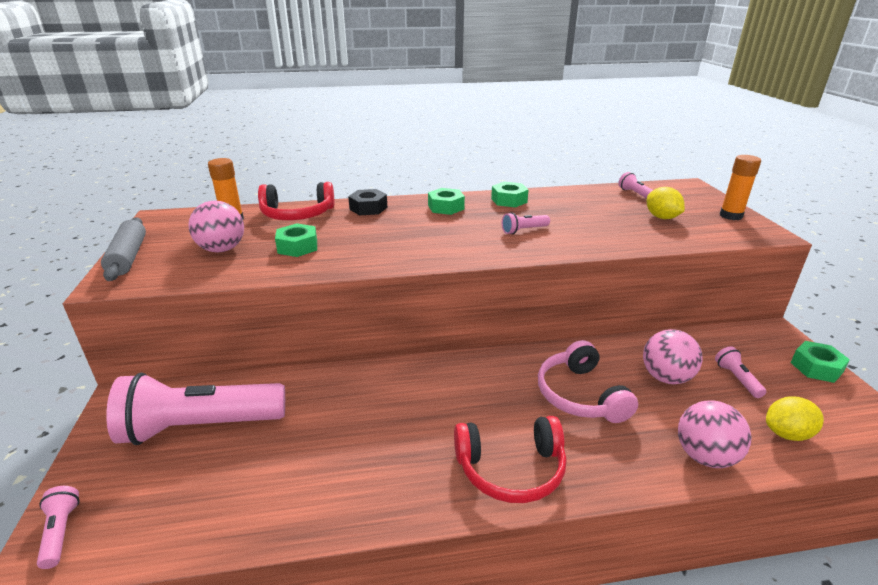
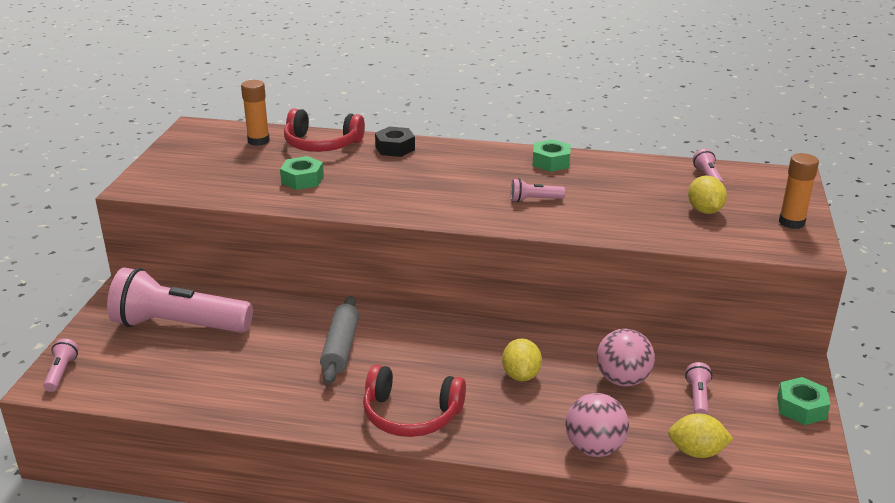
camera: 20 degrees right, 0 degrees up
grey rolling pin [101,217,146,281] -> grey rolling pin moved to [320,296,359,384]
pink ball [188,200,244,253] -> none
green nut [428,188,465,215] -> none
pink headphones [538,340,638,423] -> yellow lemon [502,338,542,381]

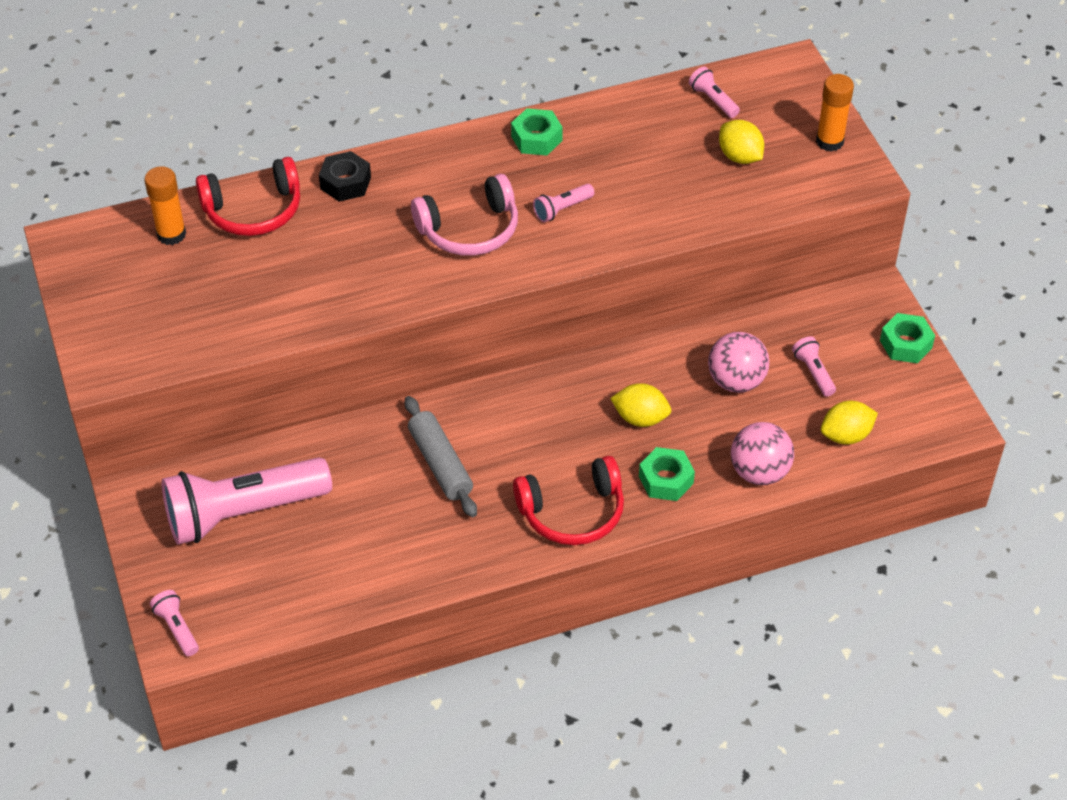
camera: 30 degrees left, 20 degrees up
green nut [280,156,324,190] -> green nut moved to [639,447,695,501]
yellow lemon [502,338,542,381] -> yellow lemon turned 45 degrees counterclockwise [610,383,671,427]
none -> pink headphones [411,174,518,256]

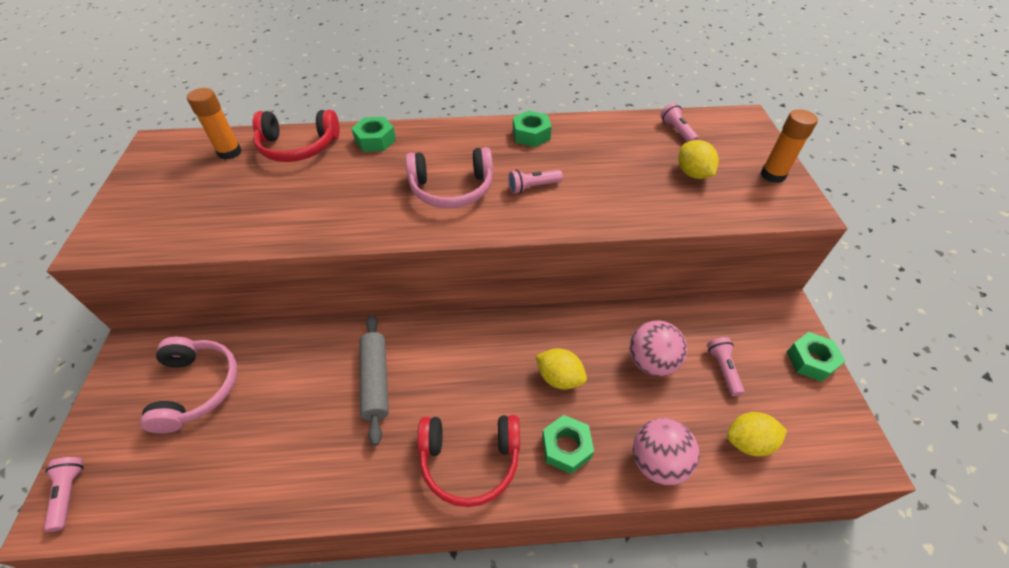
camera: 15 degrees right, 0 degrees up
pink flashlight [161,457,332,545] -> pink headphones [140,337,237,433]
black nut [319,151,371,202] -> green nut [351,117,396,152]

